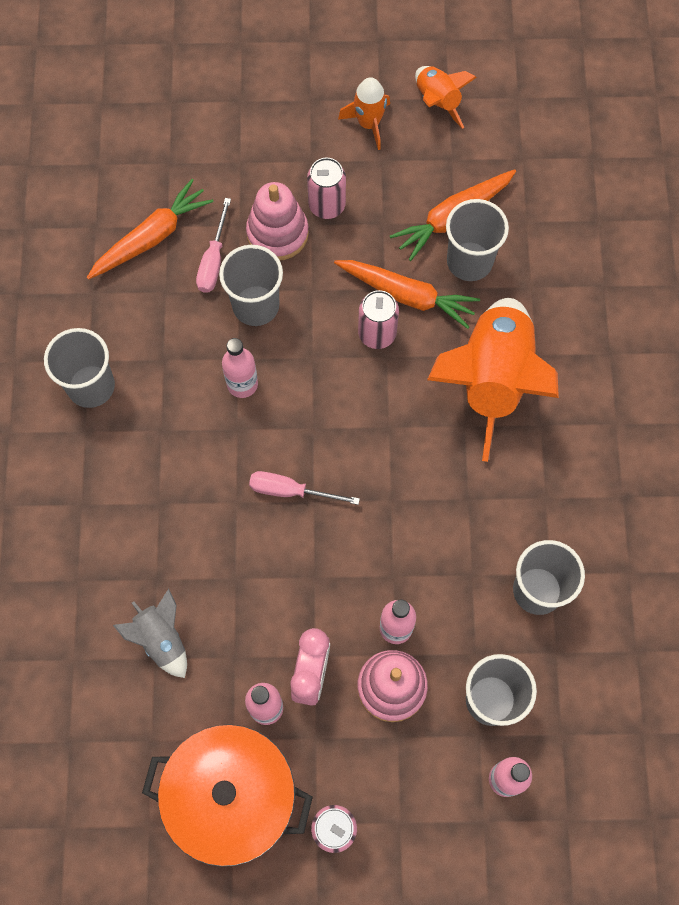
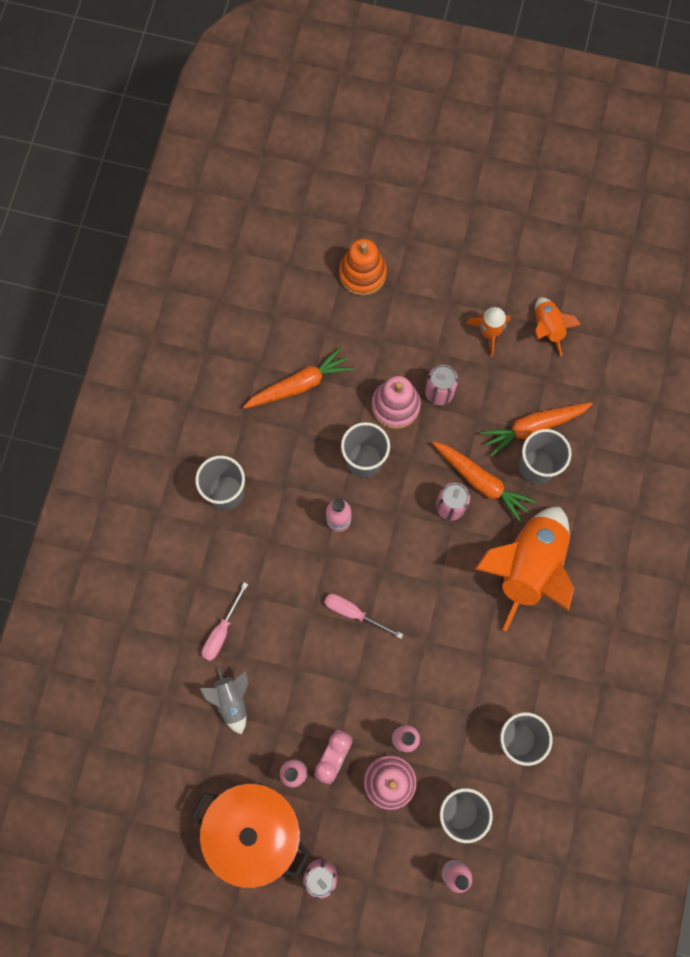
camera: 15 degrees right, 5 degrees up
pink screwdriver [196,198,231,293] -> pink screwdriver moved to [202,582,248,661]
none -> orange stacking toy [339,239,387,296]

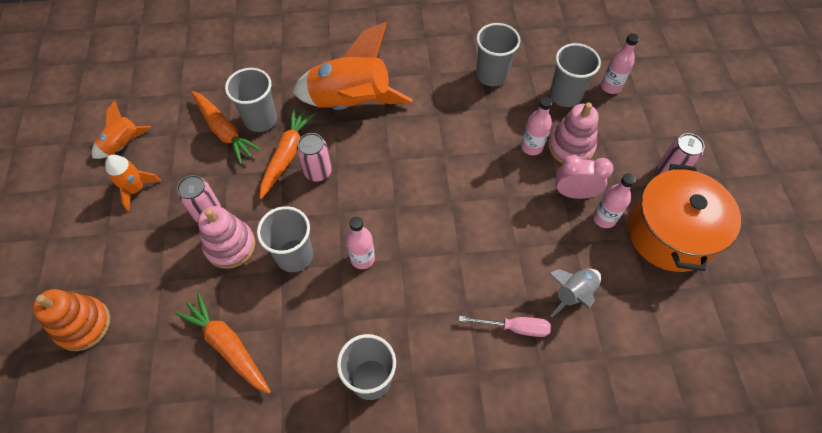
camera: 110 degrees left, 15 degrees down
pink screwdriver [324,594,403,639] -> none

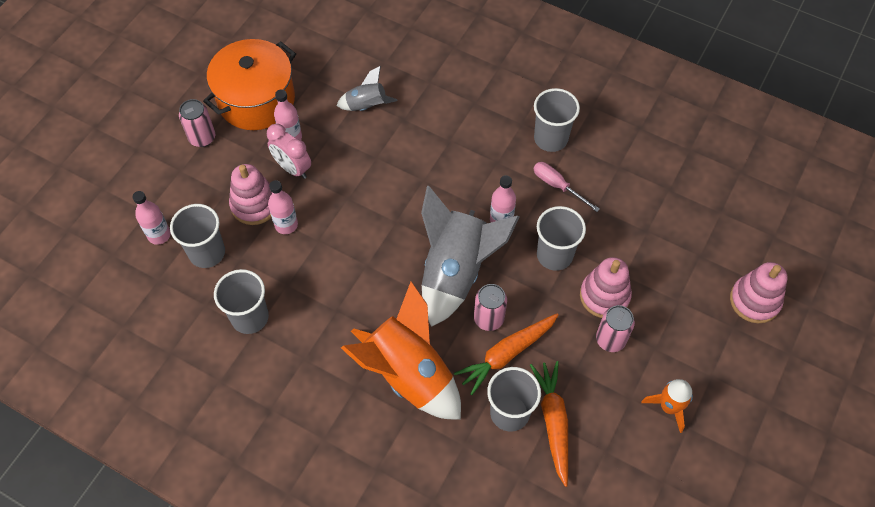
camera: 145 degrees left, 0 degrees up
orange stacking toy [33,289,110,351] -> pink stacking toy [730,262,787,323]
orange rocket [92,100,151,159] -> none
orange carrot [175,293,271,394] -> none
pink screwdriver [459,316,551,337] -> pink screwdriver moved to [534,162,600,212]
none -> grey rocket [421,186,519,327]

